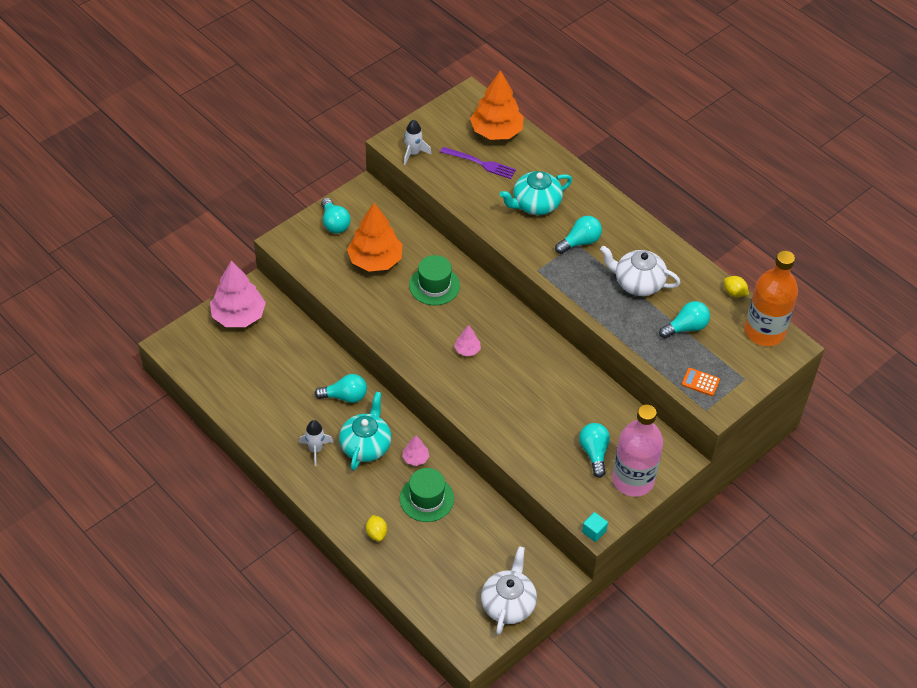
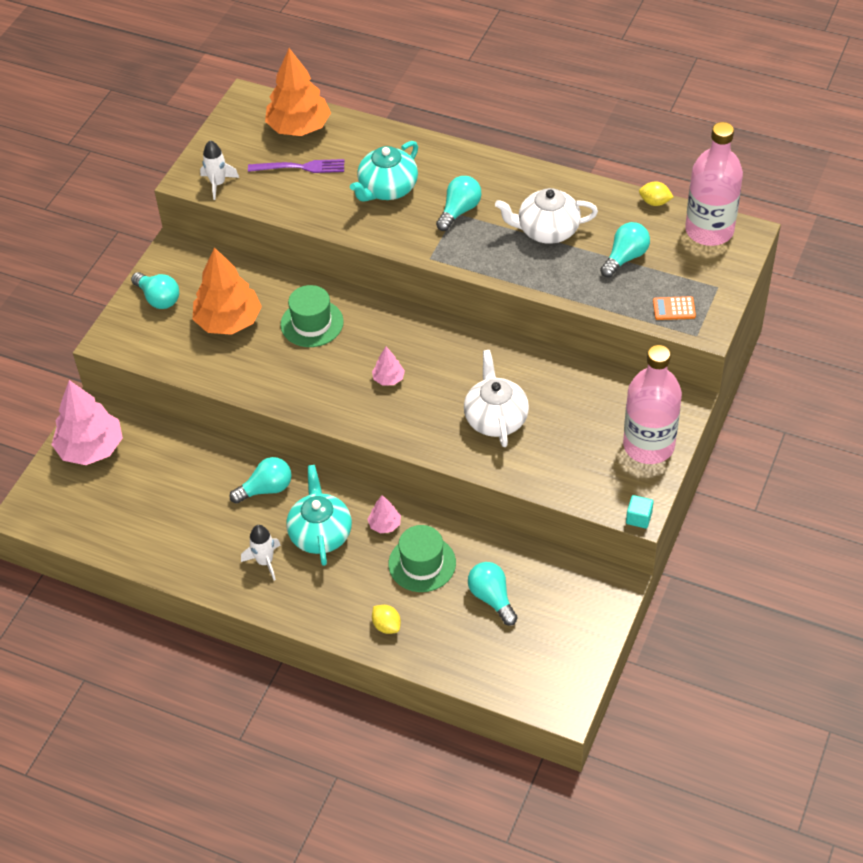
camera: 20 degrees left, 0 degrees up
white teapot [481,546,537,635] -> white teapot moved to [464,350,529,447]
turquoise light bulb [579,423,610,478] -> turquoise light bulb moved to [468,562,518,626]
orange bottle [745,251,798,346] -> pink bottle [685,122,743,246]

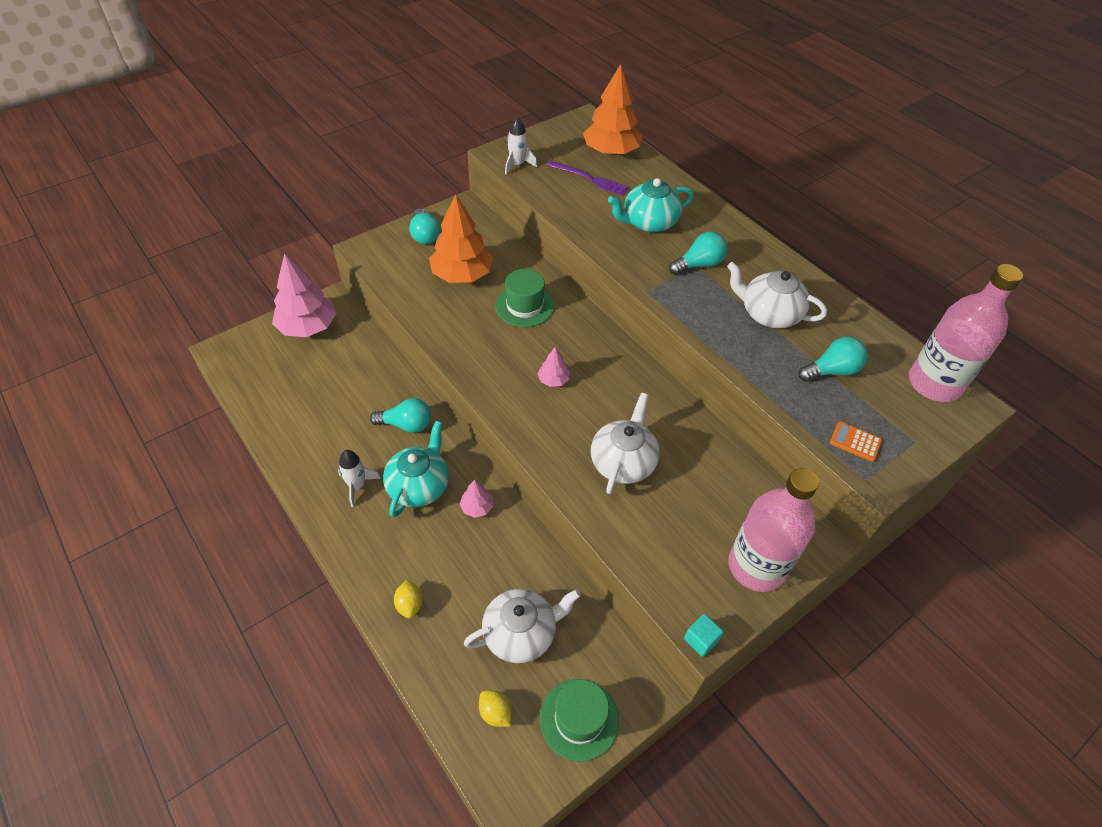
camera: 25 degrees right, 0 degrees up
green hat [388,525,456,592] -> green hat moved to [540,679,619,762]
turquoise light bulb [468,562,518,626] -> white teapot [464,589,581,663]
yellow lemon [639,181,673,206] -> yellow lemon moved to [479,690,512,727]

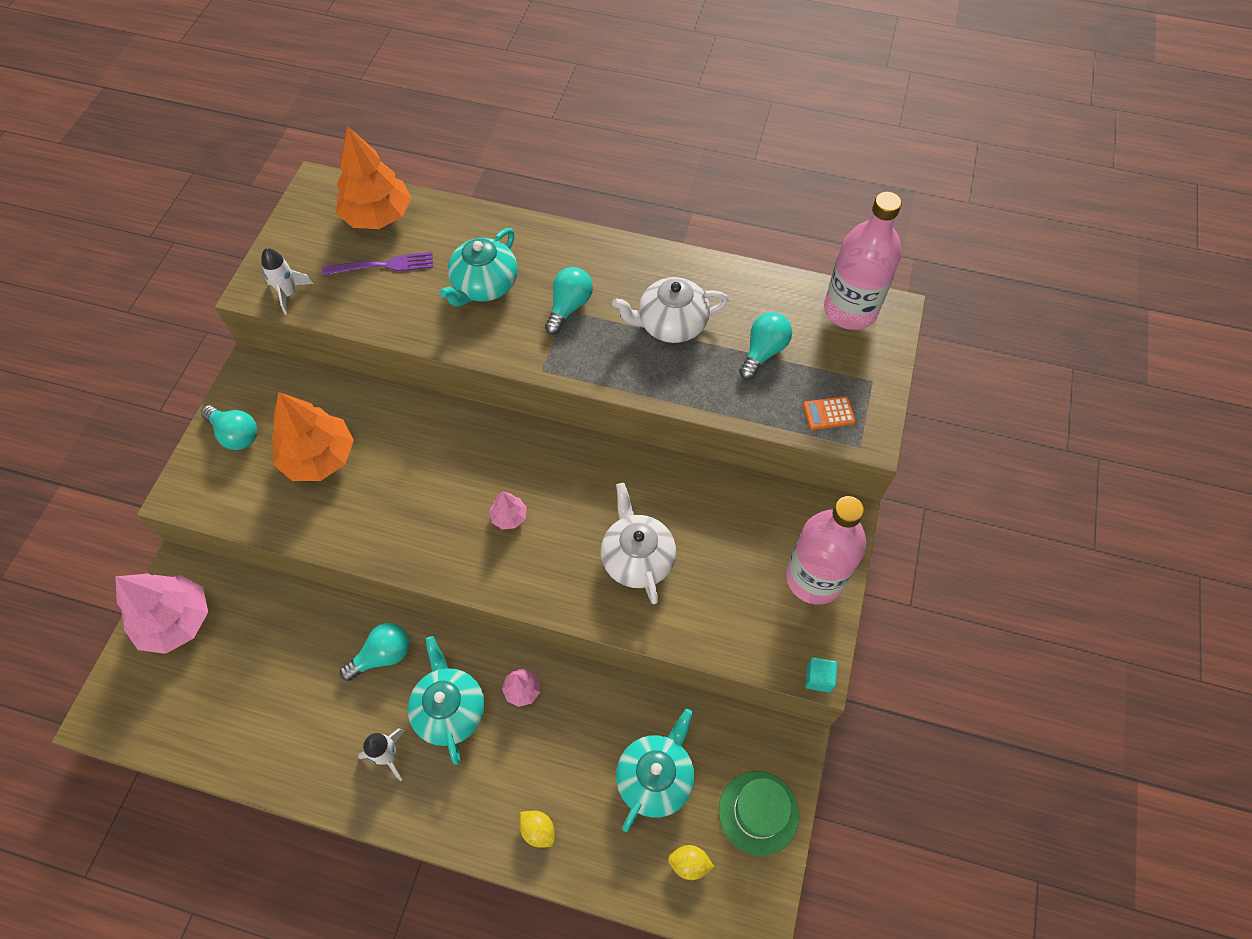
camera: 35 degrees left, 10 degrees up
white teapot [464,589,581,663] -> turquoise teapot [616,709,695,832]
green hat [495,269,554,327] -> none

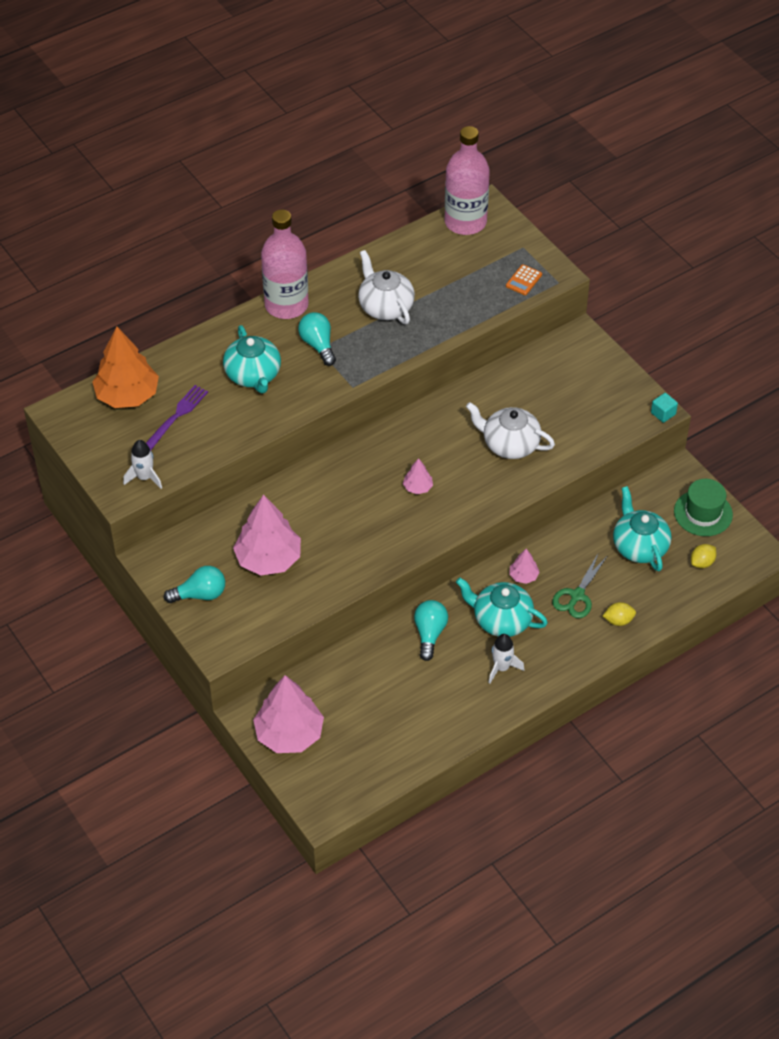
camera: 50 degrees left, 10 degrees down
orange tree [272,392,354,481] -> pink tree [233,494,301,576]
white teapot [612,277,729,343] -> white teapot turned 120 degrees clockwise [358,250,415,324]
turquoise light bulb [739,312,792,380] -> none
pink bottle [786,496,866,605] -> pink bottle moved to [261,210,309,319]
none -> green scissors [552,554,607,618]

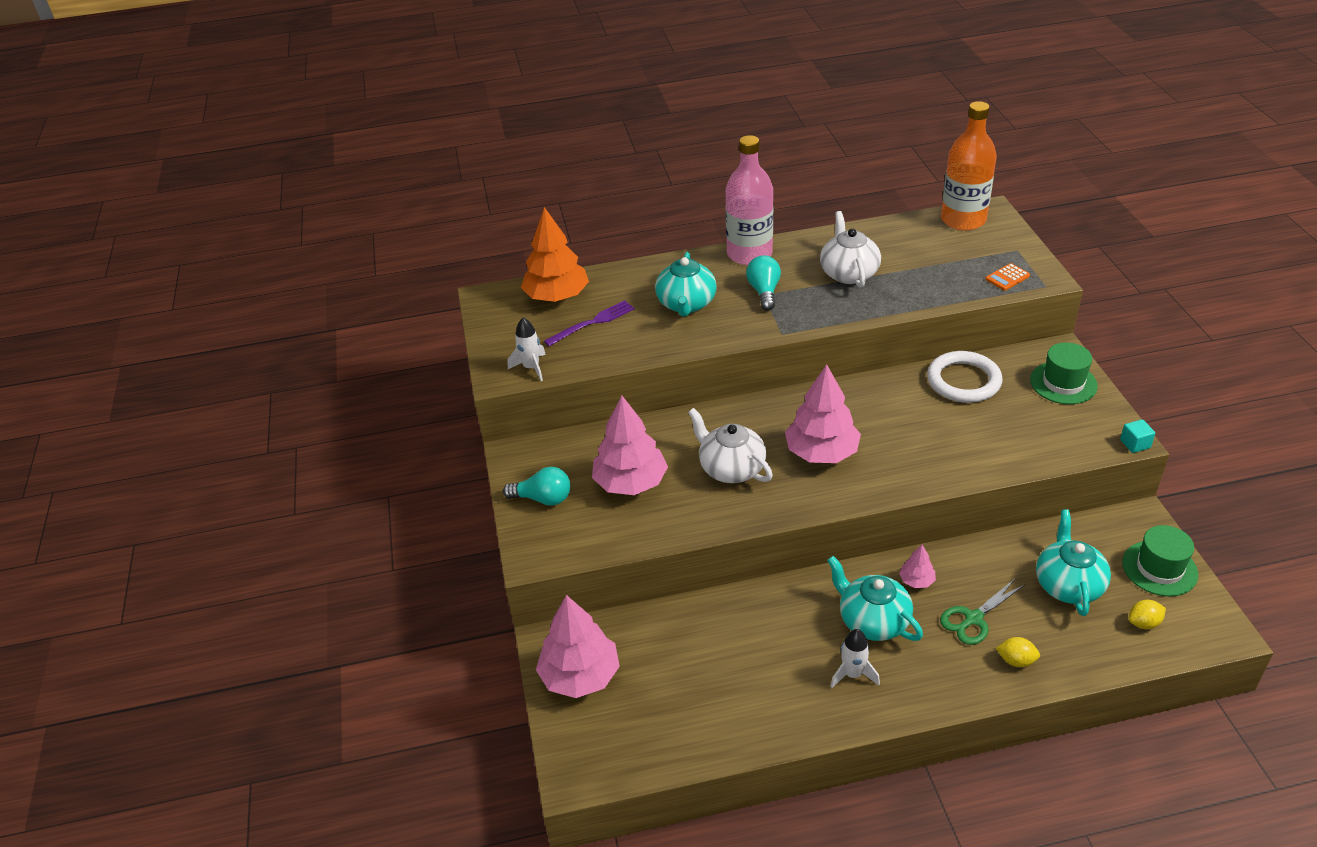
camera: 25 degrees right, 10 degrees down
pink tree [403,458,433,494] -> pink tree [785,364,861,463], size x2.18
turquoise light bulb [414,600,448,661] -> none
pink bottle [445,126,490,235] -> orange bottle [941,101,997,231]
white teapot [466,402,555,459] -> white teapot moved to [688,408,773,483]
none -> white ring [927,351,1003,403]
none -> green hat [1030,342,1098,404]

